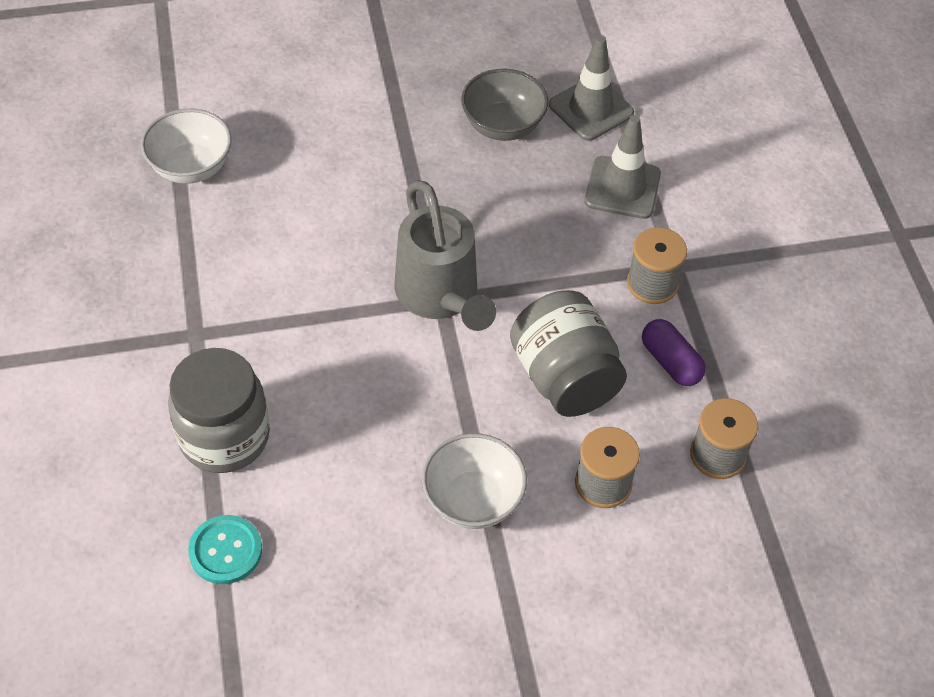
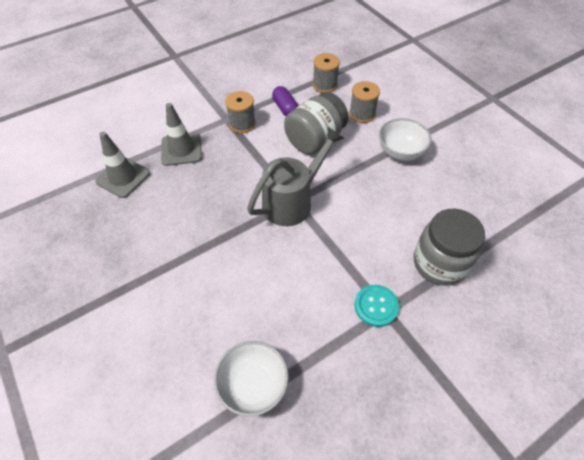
camera: 110 degrees left, 0 degrees up
turquoise button [188,515,262,584] -> turquoise button moved to [355,285,399,327]
grey bowl [461,69,549,141] -> none
purple capsule [642,319,706,386] -> purple capsule turned 60 degrees counterclockwise [272,86,298,116]

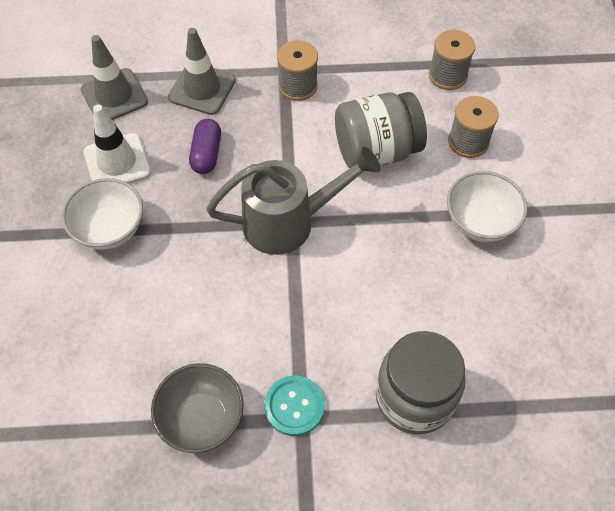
camera: 30 degrees right, 5 degrees up
white bowl [214,341,289,416] -> white bowl moved to [62,178,143,250]
purple capsule [272,86,298,116] -> purple capsule moved to [189,119,221,174]
none -> white traffic cone [84,104,151,184]
none -> grey bowl [151,363,244,453]

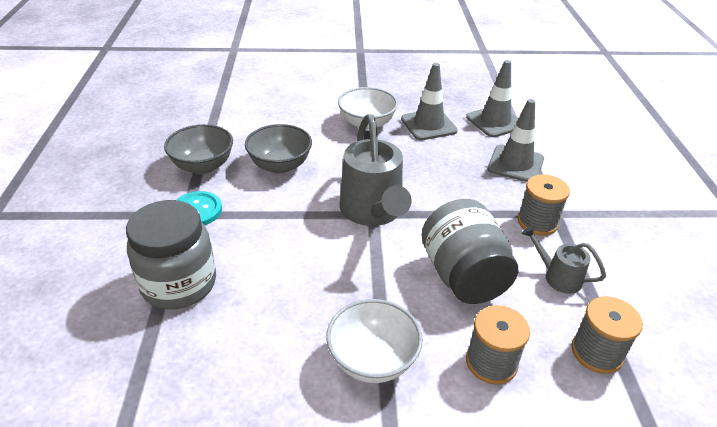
camera: 90 degrees right, 20 degrees down
white traffic cone [84,104,151,184] -> grey traffic cone [401,63,458,140]
purple capsule [189,119,221,174] -> none
none -> grey bowl [245,124,312,174]
none -> grey watering can [522,225,606,294]

